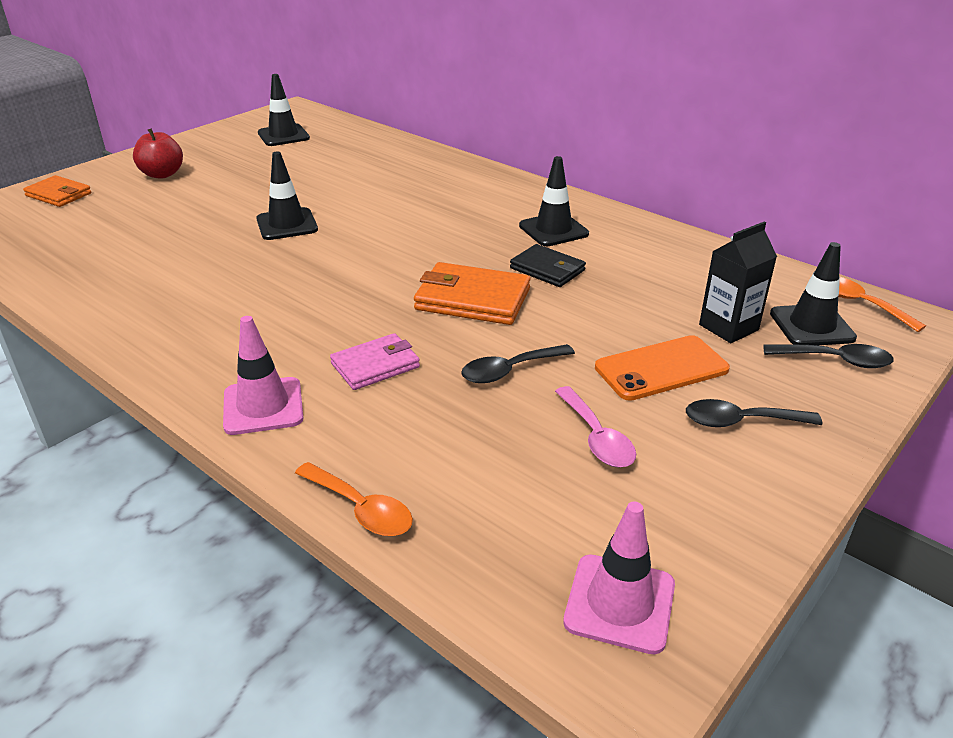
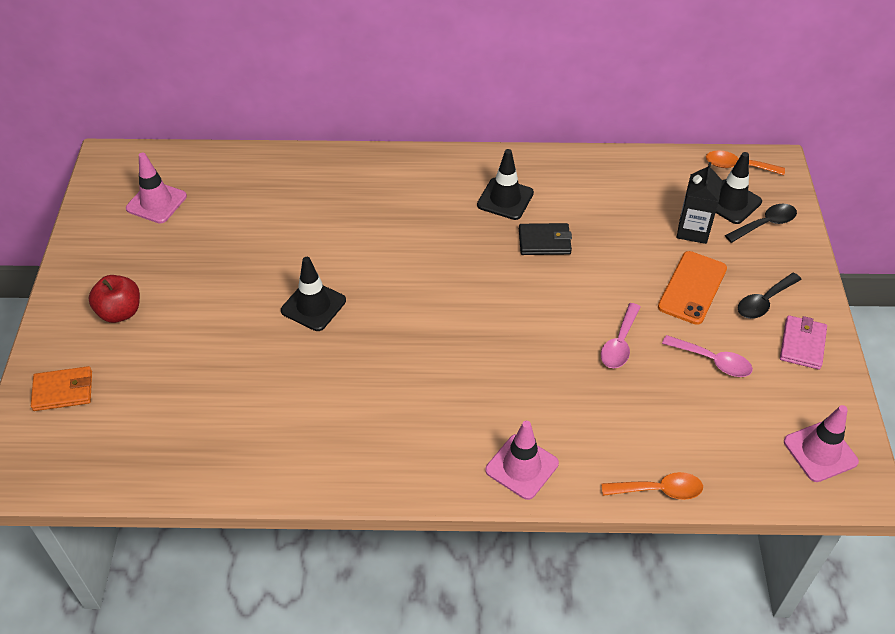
camera: 40 degrees left, 15 degrees up
black traffic cone [258,74,310,146] -> pink traffic cone [126,152,187,224]
pink wallet [330,333,420,390] -> pink wallet moved to [780,315,827,370]
orange wallet [414,262,530,325] -> none
black spoon [461,344,575,383] -> pink spoon [601,303,641,368]

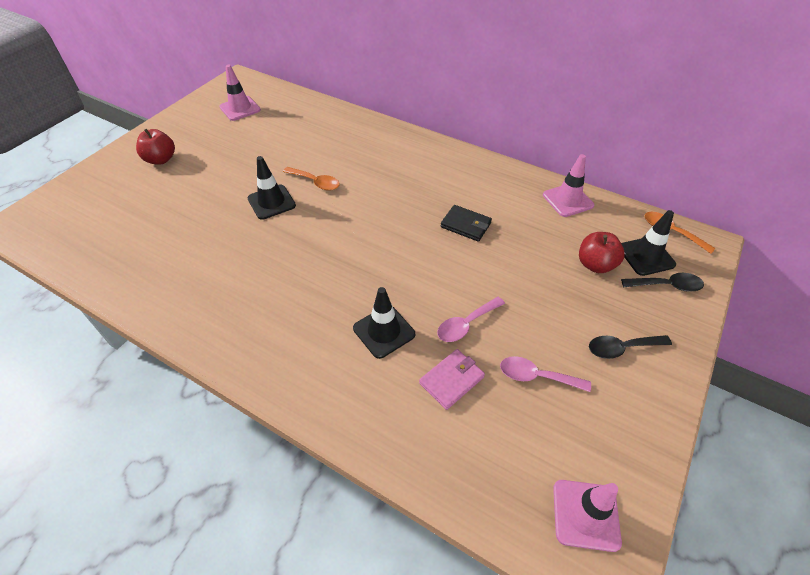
camera: 30 degrees right, 0 degrees up
orange wallet [31,366,92,411] -> none
black traffic cone [477,149,534,220] -> black traffic cone moved to [353,287,415,359]
pink traffic cone [485,421,559,500] -> pink traffic cone moved to [543,154,594,217]
orange spoon [601,472,703,500] -> orange spoon moved to [283,167,340,191]
orange phone [658,251,727,325] -> none
pink spoon [662,335,753,377] -> pink spoon turned 135 degrees clockwise [500,356,591,392]
black carton [677,162,722,244] -> red apple [579,232,625,273]
pink wallet [780,315,827,370] -> pink wallet moved to [419,349,485,410]

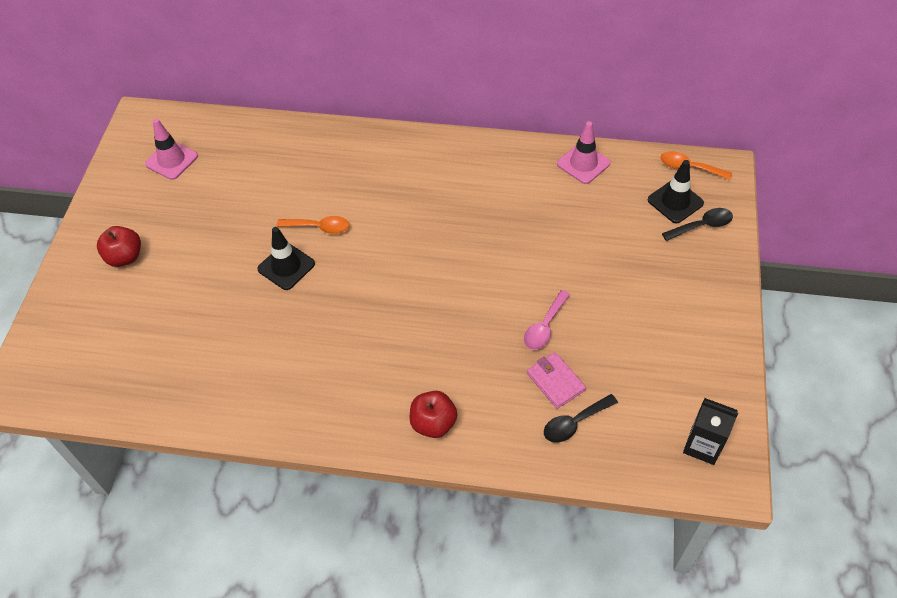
camera: 20 degrees left, 5 degrees up
black traffic cone [353,287,415,359] -> none
pink wallet [419,349,485,410] -> pink wallet turned 60 degrees counterclockwise [527,352,586,409]
black wallet [441,205,492,242] -> none
pink spoon [500,356,591,392] -> none
pink traffic cone [553,480,622,552] -> black carton [683,398,738,465]
red apple [579,232,625,273] -> red apple moved to [410,391,457,438]
black spoon [589,335,672,359] -> black spoon moved to [544,394,618,443]

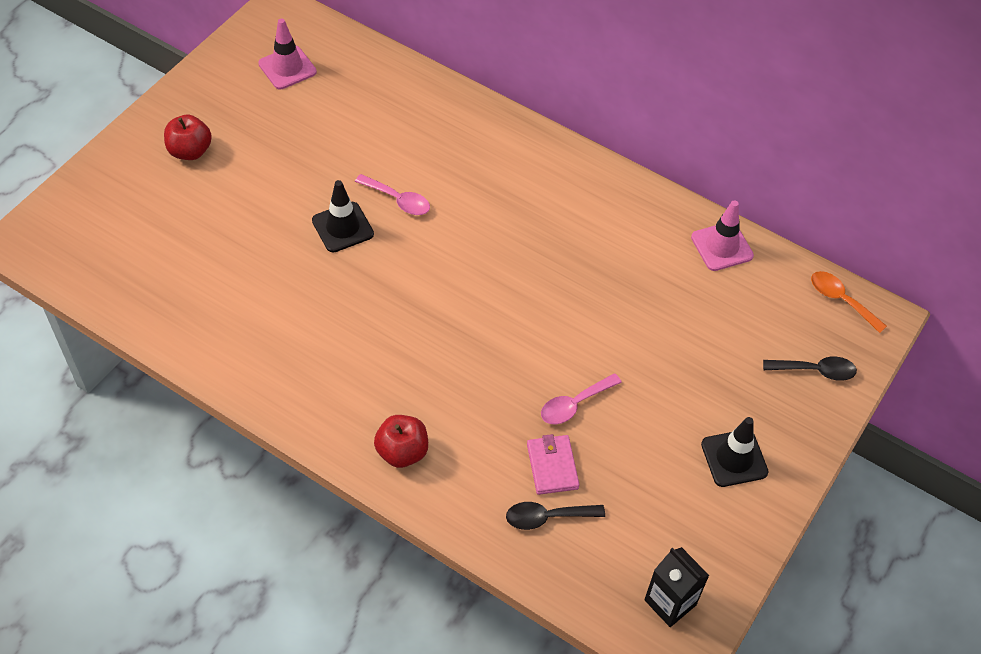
camera: 20 degrees right, 0 degrees up
orange spoon [276,216,350,234] -> pink spoon [355,174,430,215]
black traffic cone [648,160,704,223] -> black traffic cone moved to [701,417,768,487]

